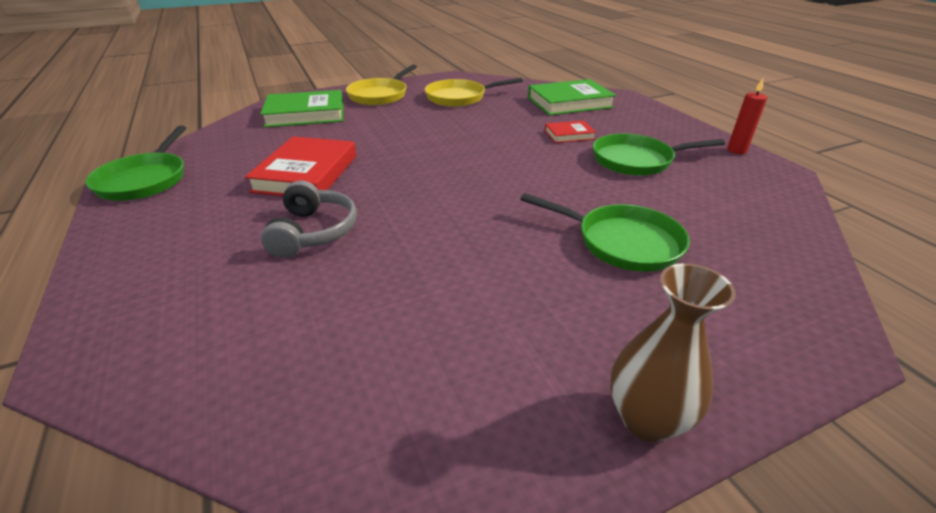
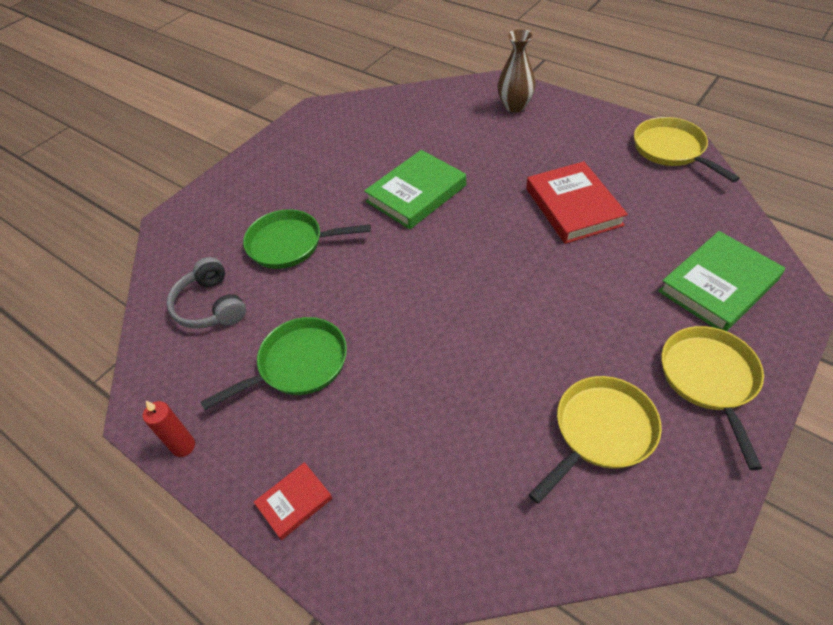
camera: 155 degrees right, 15 degrees up
green pan [85,126,186,201] -> yellow pan [634,117,740,182]
grey headphones [261,180,357,258] -> grey headphones moved to [167,257,246,329]
green book [528,79,616,115] -> green book moved to [364,150,466,229]
red book [545,121,596,143] -> red book moved to [254,462,332,540]
brown vase [610,263,736,442] -> brown vase moved to [497,29,536,113]

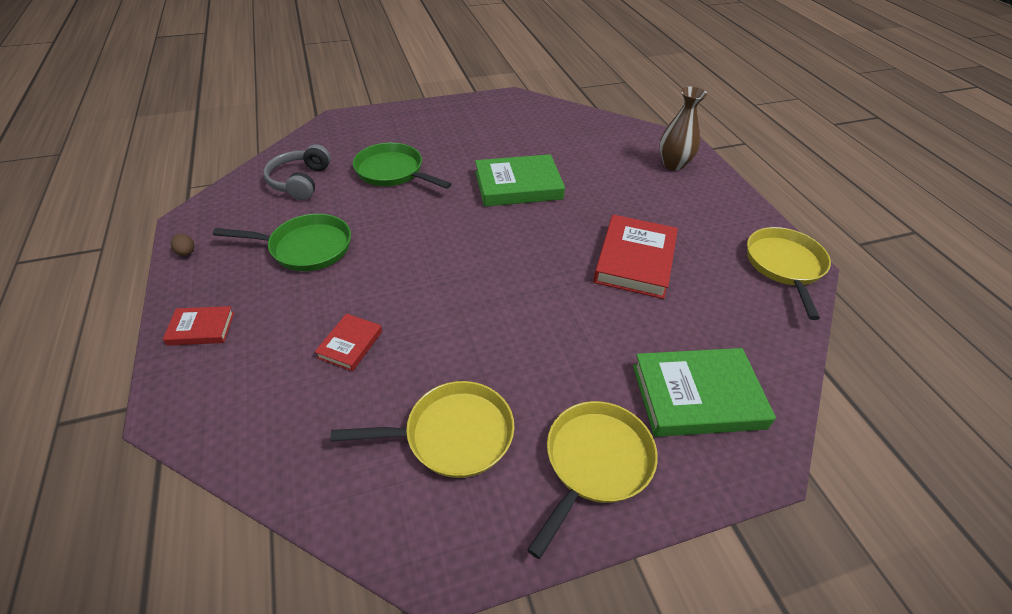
camera: 30 degrees right, 5 degrees down
red candle [143,401,195,457] -> brown egg [171,234,194,256]
none -> red book [315,313,382,371]

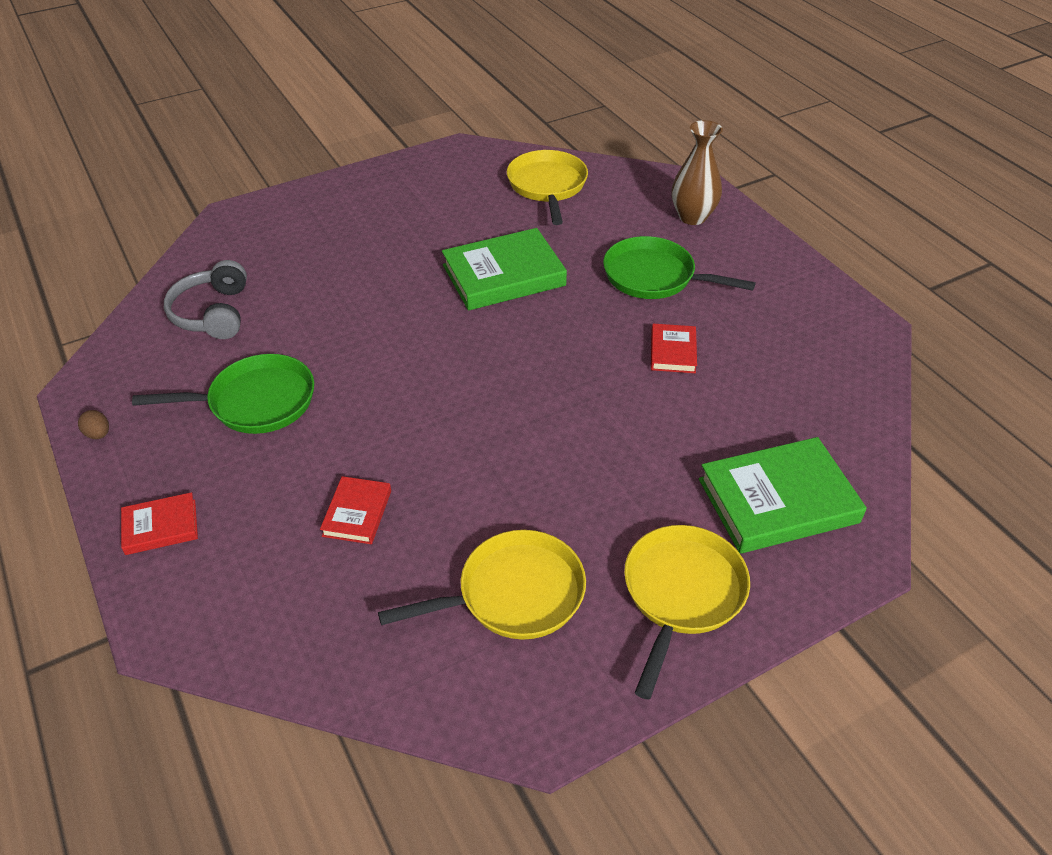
camera: 10 degrees left, 0 degrees up
green pan [353,143,452,189] -> green pan moved to [603,236,756,299]
red book [593,215,678,299] -> red book [651,324,697,373], size x0.52
yellow pan [747,227,831,320] -> yellow pan moved to [507,150,588,225]

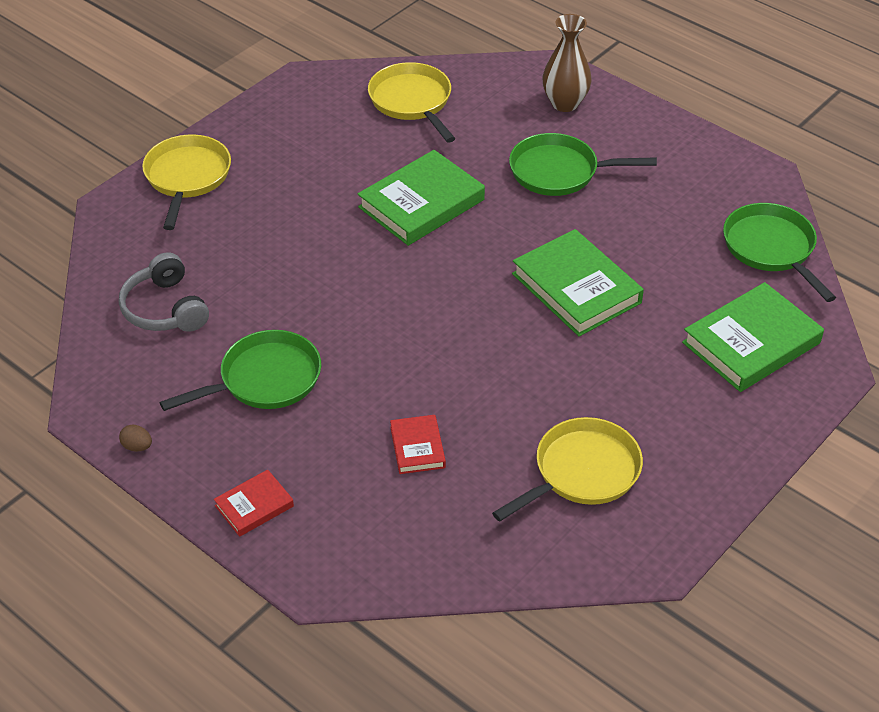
camera: 20 degrees left, 0 degrees up
yellow pan [624,525,750,700] -> yellow pan moved to [142,134,231,230]
red book [651,324,697,373] -> none
none -> green book [512,229,644,337]
none -> green pan [723,203,836,302]

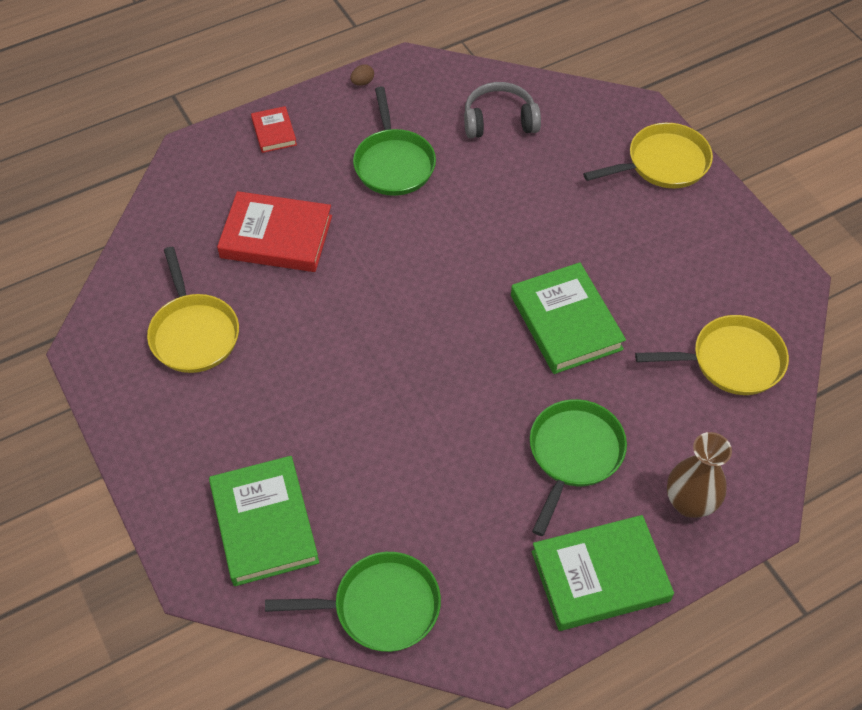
camera: 110 degrees right, 10 degrees up
yellow pan [142,134,231,230] -> yellow pan turned 45 degrees counterclockwise [583,123,713,188]
red book [390,415,446,474] -> red book [217,191,332,272], size x1.93
green book [512,229,644,337] -> green book moved to [532,515,674,631]

